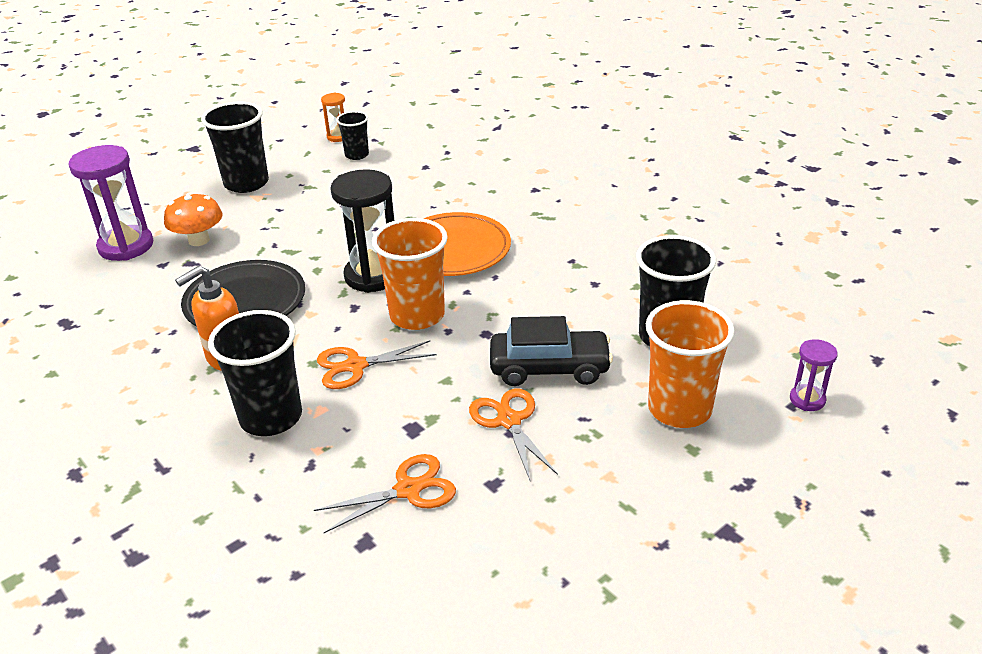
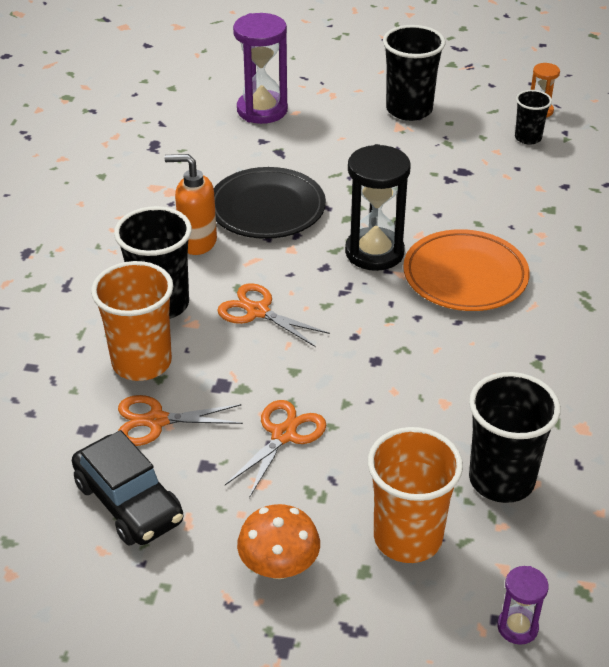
camera: 50 degrees right, 5 degrees up
orange mushroom [164,193,222,246] -> orange mushroom moved to [237,504,320,579]
orange scissors [314,454,456,533] -> orange scissors turned 150 degrees clockwise [118,395,243,446]
orange cup [372,218,448,330] -> orange cup moved to [91,261,173,381]
black car [490,316,613,386] -> black car moved to [72,430,183,546]

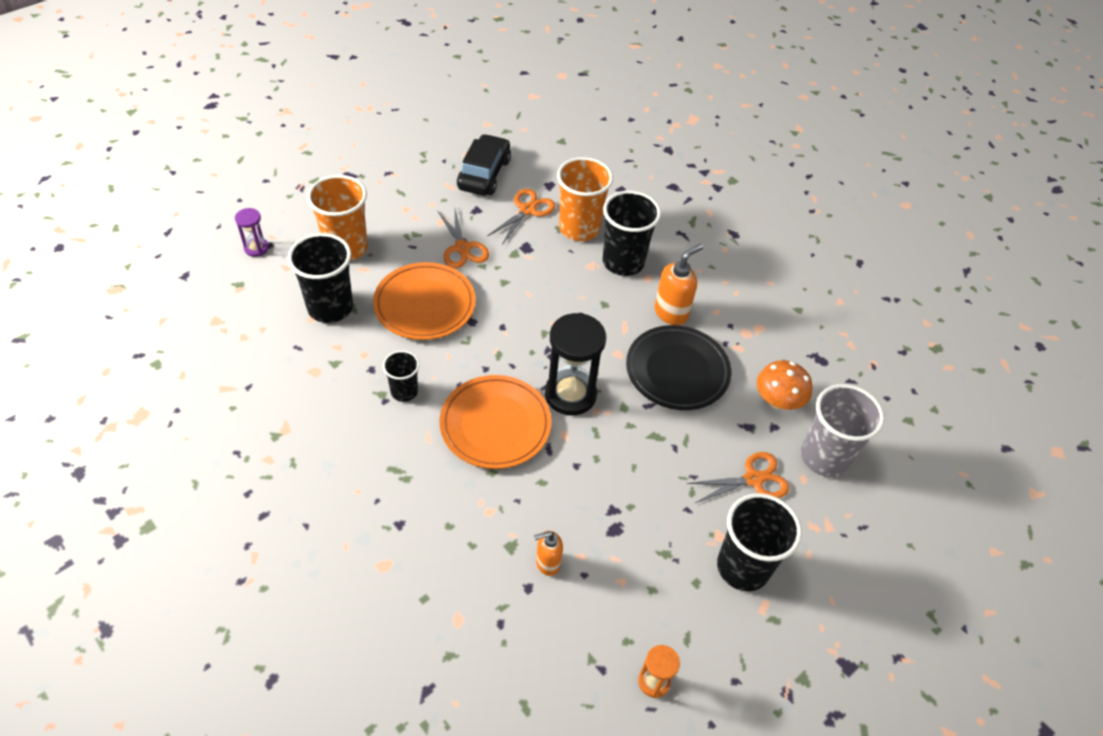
camera: 125 degrees right, 10 degrees up
black car [72,430,183,546] -> black car turned 105 degrees clockwise [457,134,511,196]
orange scissors [217,283,330,347] -> orange scissors moved to [687,452,789,503]
purple hourglass [233,13,288,124] -> grey cup [801,384,885,477]
orange mushroom [237,504,320,579] -> orange mushroom moved to [757,360,812,410]
black cup [515,90,552,145] -> black cup moved to [383,350,419,402]
none -> orange plate [373,262,476,340]
none -> orange soap dispenser [534,531,563,576]

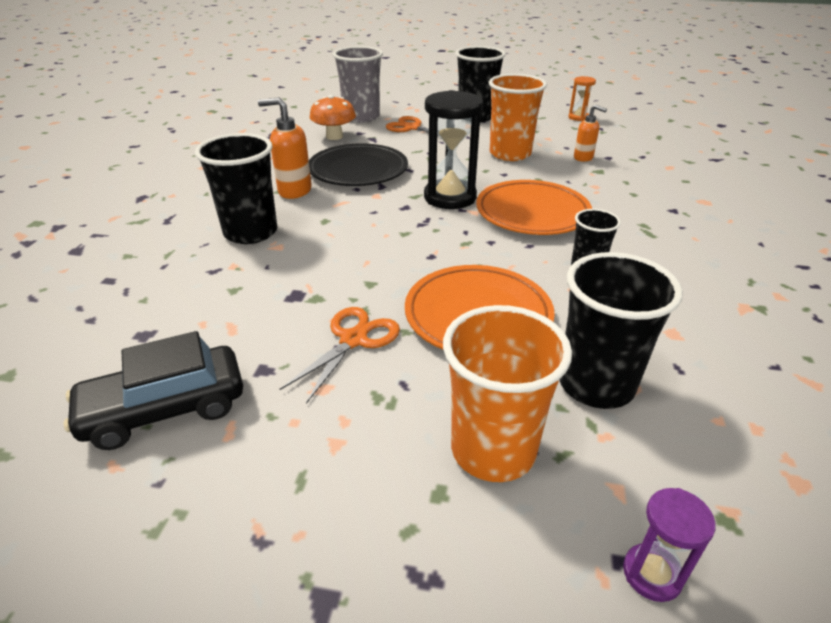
camera: 125 degrees left, 15 degrees down
orange scissors [487,189,556,245] -> none
orange cup [557,157,613,241] -> orange cup moved to [489,74,547,161]

